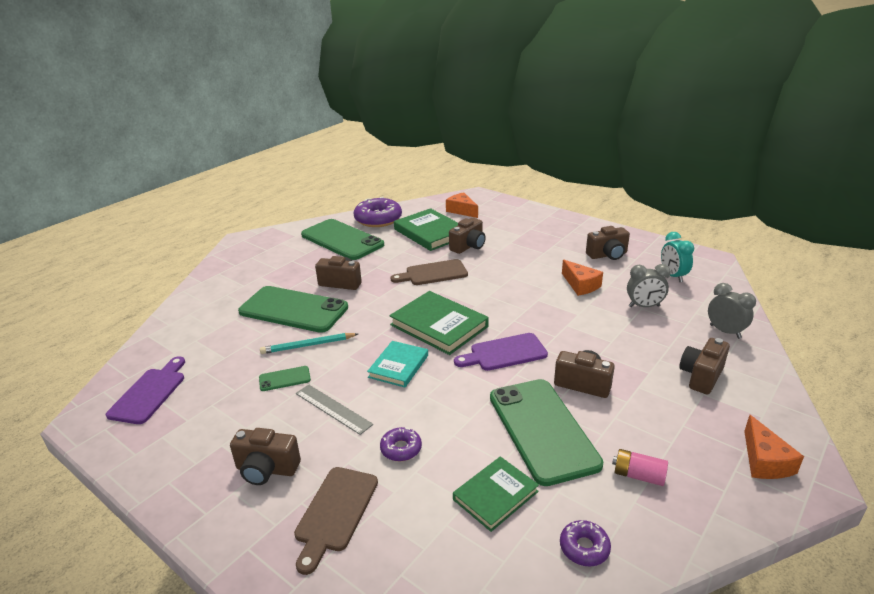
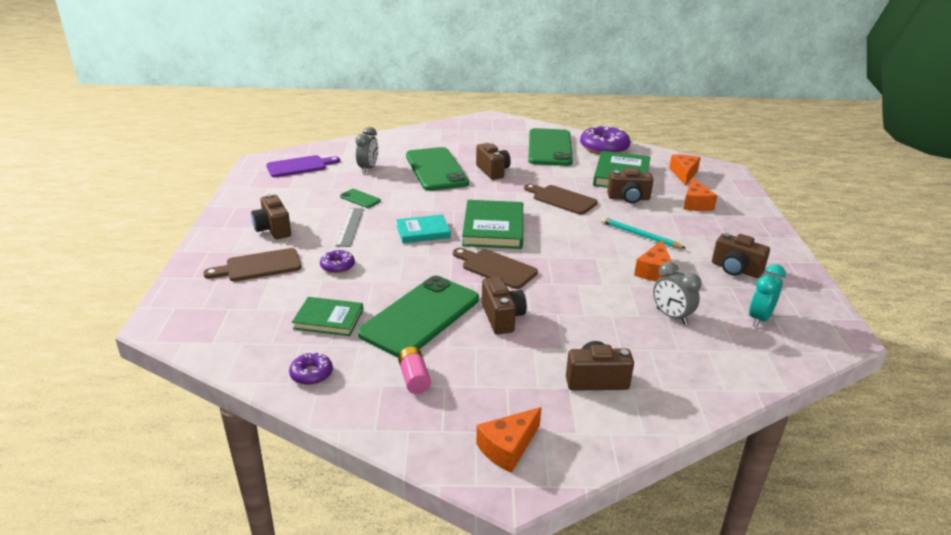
camera: 50 degrees right, 0 degrees up
turquoise pencil [260,333,358,354] -> turquoise pencil moved to [601,217,686,249]
purple cutting board [454,333,548,371] -> brown cutting board [453,248,538,289]
grey clock [708,283,756,339] -> grey clock moved to [355,127,378,174]
none -> orange cheese [683,177,717,211]

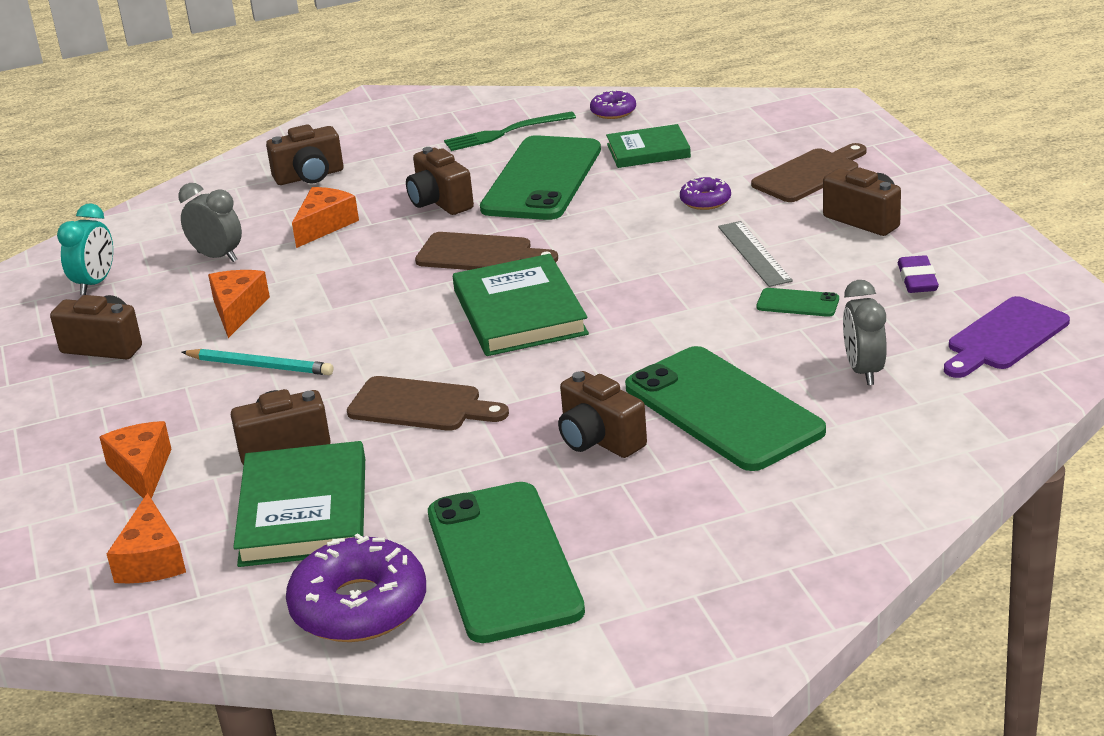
camera: 165 degrees right, 0 degrees up
turquoise book [396,214,451,243] -> none
pink battery [398,347,431,394] -> green fork [444,111,576,151]
orange cheese [476,407,542,473] -> orange cheese moved to [292,187,359,248]
none -> purple eraser [898,255,939,293]

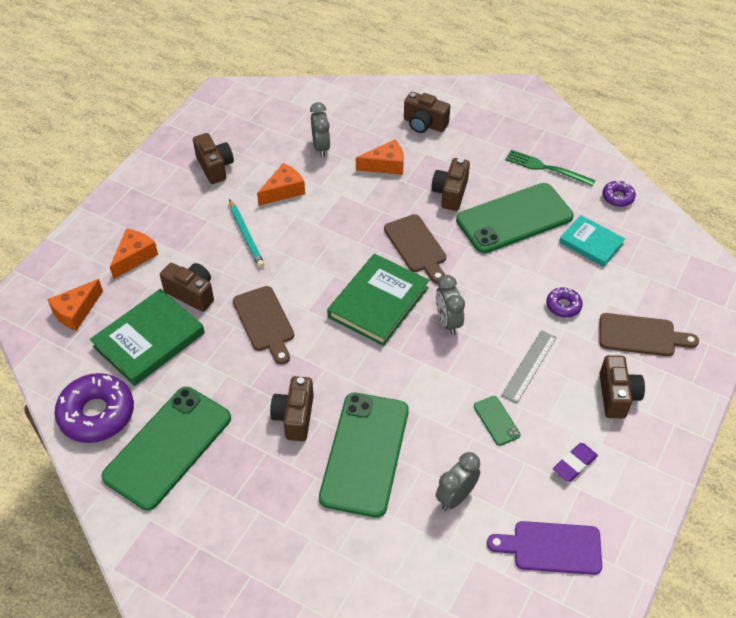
camera: 45 degrees right, 20 degrees up
turquoise clock [57,203,113,295] -> none
green book [606,124,691,168] -> turquoise book [559,215,625,267]
none -> grey clock [436,275,465,335]

